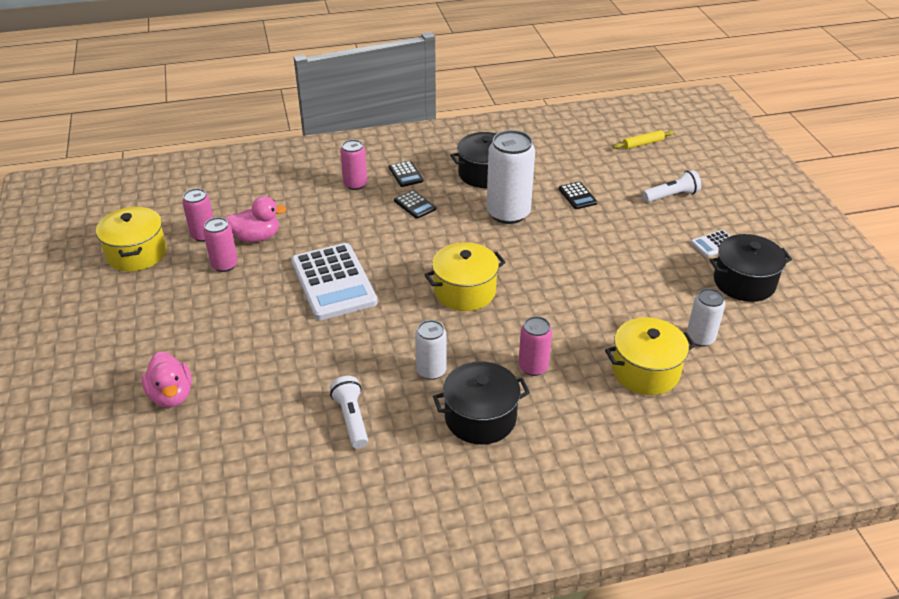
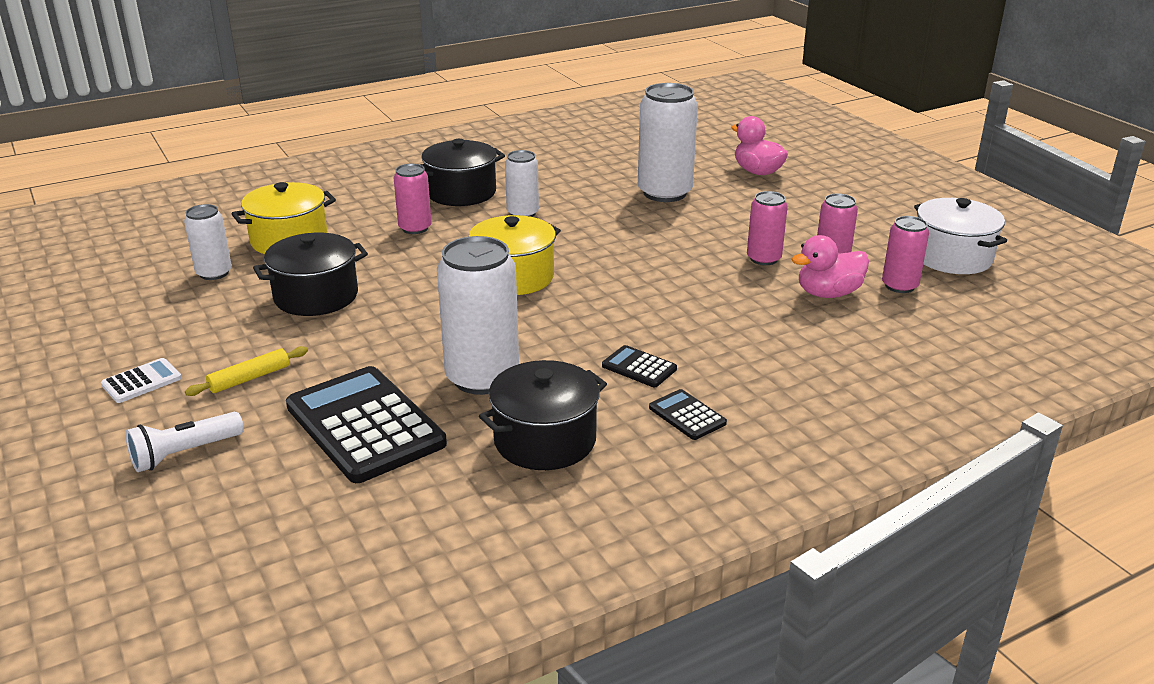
camera: 165 degrees right, 10 degrees down
yellow pot [96,207,167,272] -> white pot [914,198,1007,274]
white calculator [291,243,378,320] -> none
white flashlight [330,376,368,449] -> none
pink can [340,140,367,190] -> pink can moved to [747,191,788,265]
black calculator [559,182,597,209] -> black calculator [286,366,447,483], size x2.24
yellow rolling pin [613,130,674,149] -> yellow rolling pin moved to [185,346,308,396]
black pot [710,234,792,302] -> black pot moved to [253,233,368,316]
none -> white can [638,83,698,202]

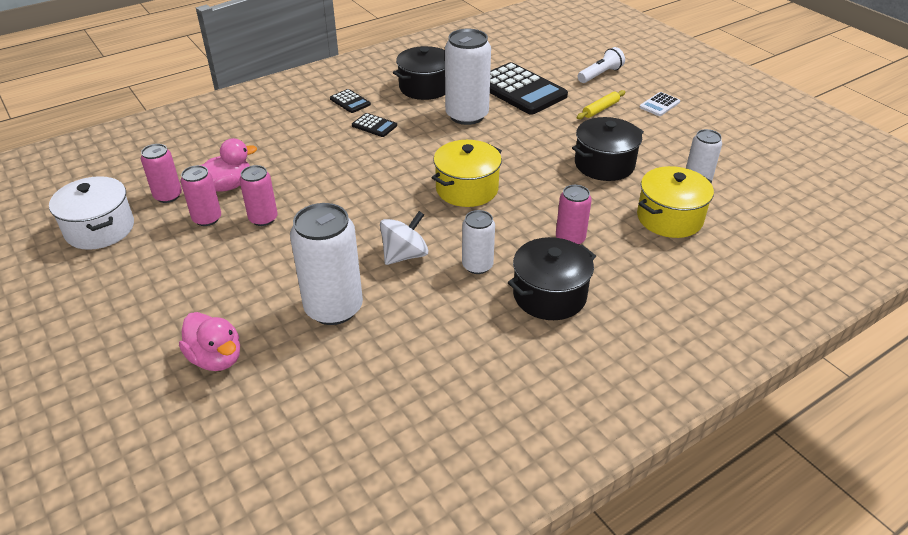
camera: 175 degrees right, 10 degrees up
none -> white spinning top [380,211,429,265]

